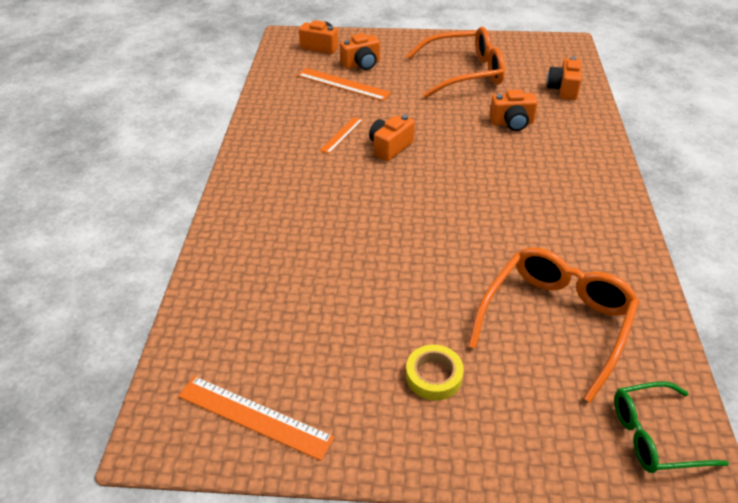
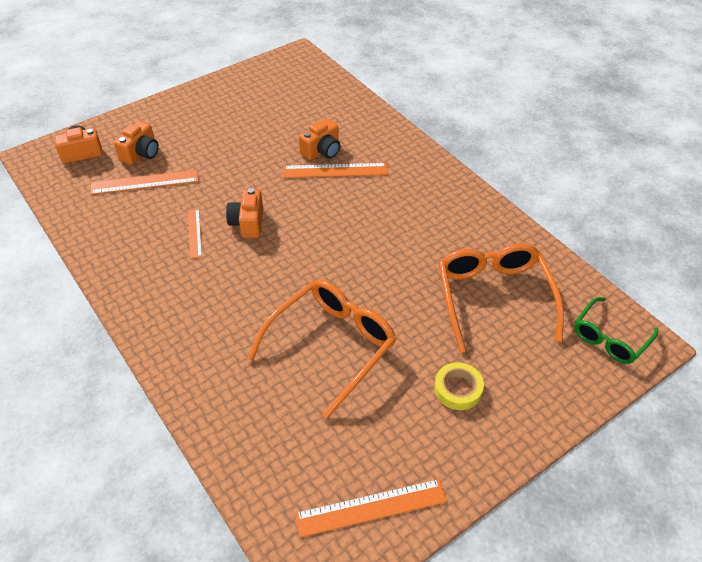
camera: 40 degrees left, 5 degrees up
orange glasses [406,27,505,98] -> orange glasses moved to [248,279,396,419]
orange camera [547,56,582,100] -> none
none -> orange ruler [283,163,388,178]

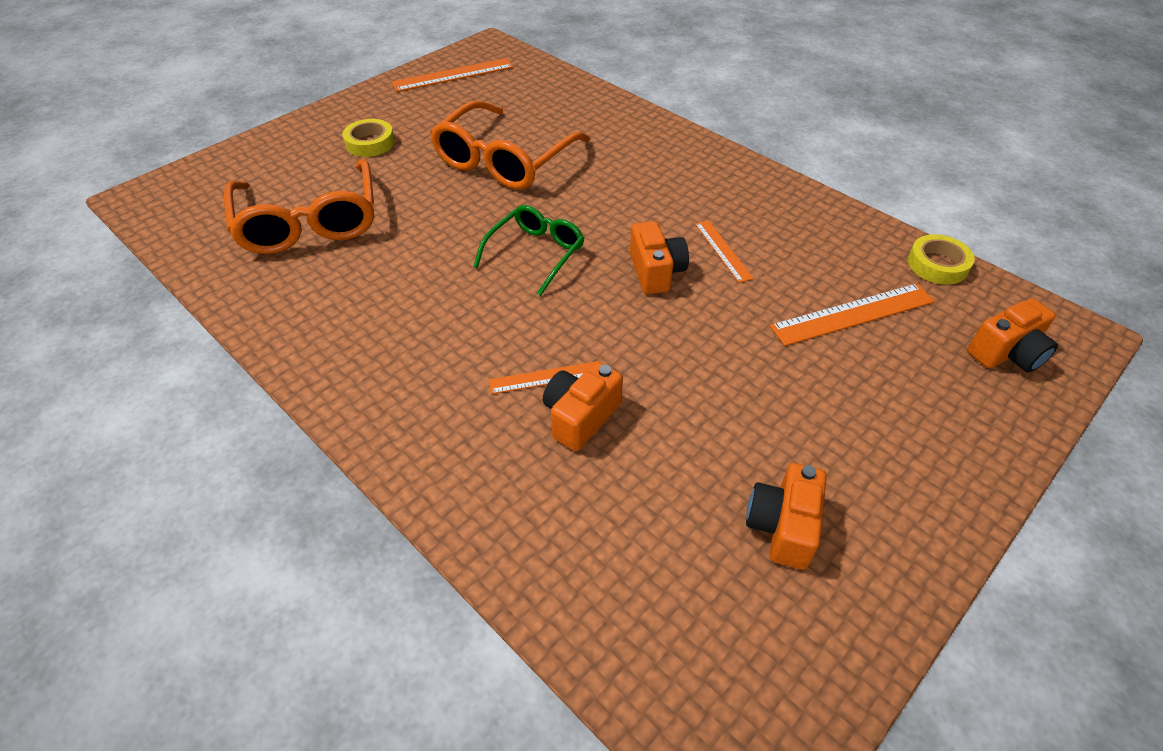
camera: 170 degrees right, 0 degrees up
orange camera [114,121,159,165] -> orange camera moved to [746,463,827,570]
orange ruler [283,163,388,178] -> orange ruler [489,361,599,394], size x0.60
green glasses [574,297,658,364] -> green glasses moved to [473,205,584,296]
none -> yellow tape [908,234,975,285]

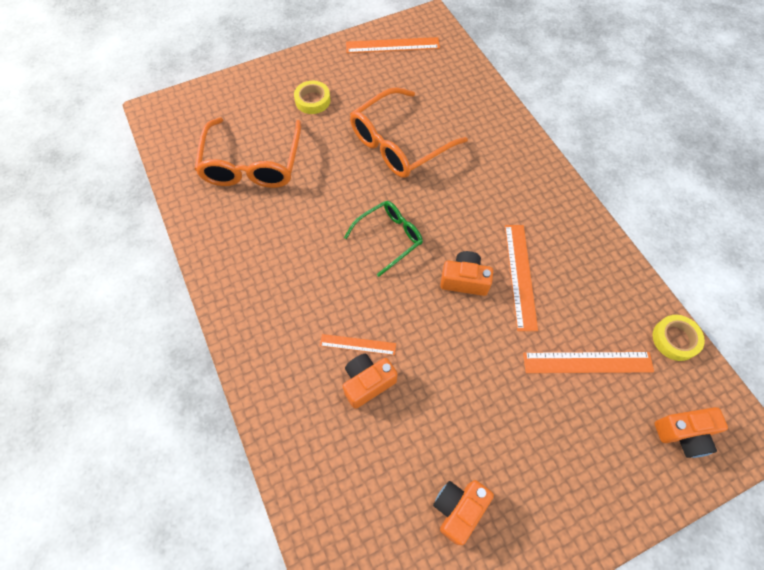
camera: 20 degrees right, 15 degrees up
orange camera [630,221,689,294] -> orange camera turned 90 degrees counterclockwise [440,251,493,296]
orange ruler [695,220,754,283] -> orange ruler [505,225,538,331], size x1.66

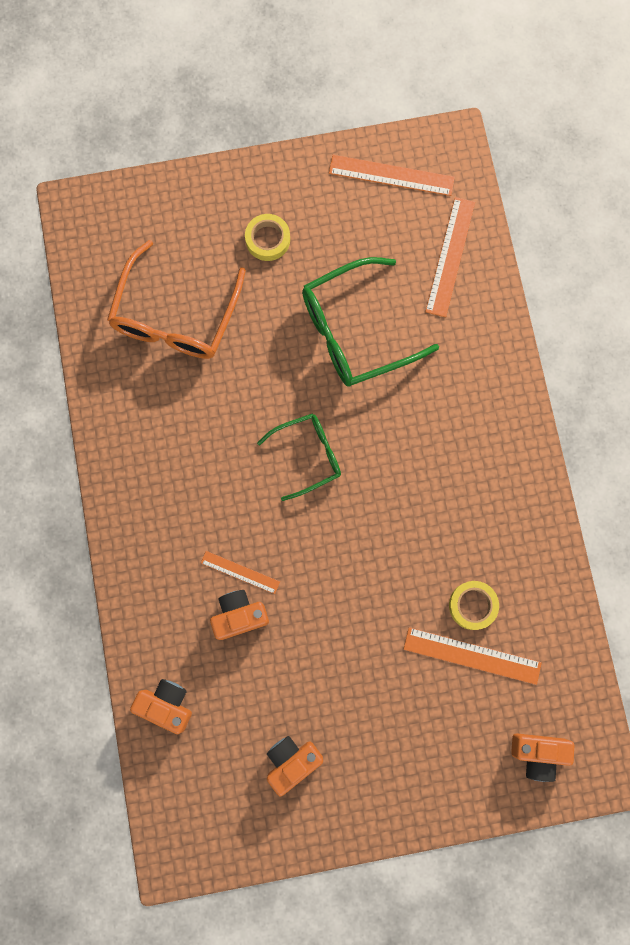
camera: 15 degrees right, 15 degrees up
orange glasses [350,87,468,178] -> green glasses [302,257,439,387]
orange camera [440,251,493,296] -> orange camera moved to [130,679,192,734]
orange ruler [505,225,538,331] -> orange ruler moved to [425,197,475,317]
yellow tape [653,315,705,361] -> yellow tape moved to [449,581,499,630]

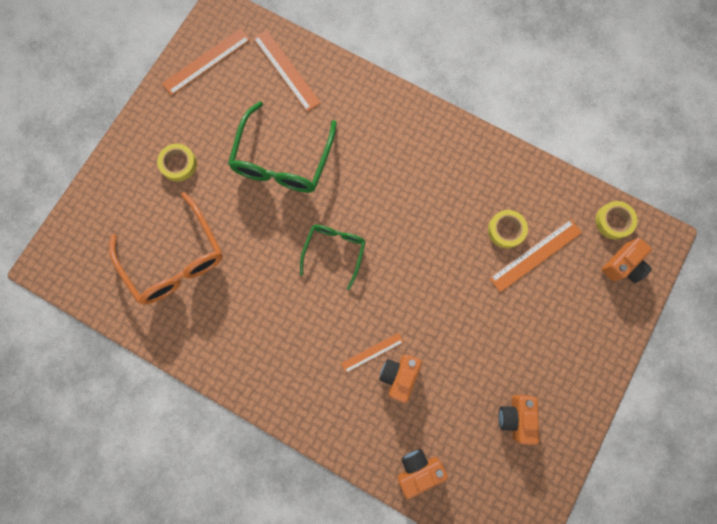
camera: 50 degrees left, 0 degrees up
none -> yellow tape [595,201,638,239]

